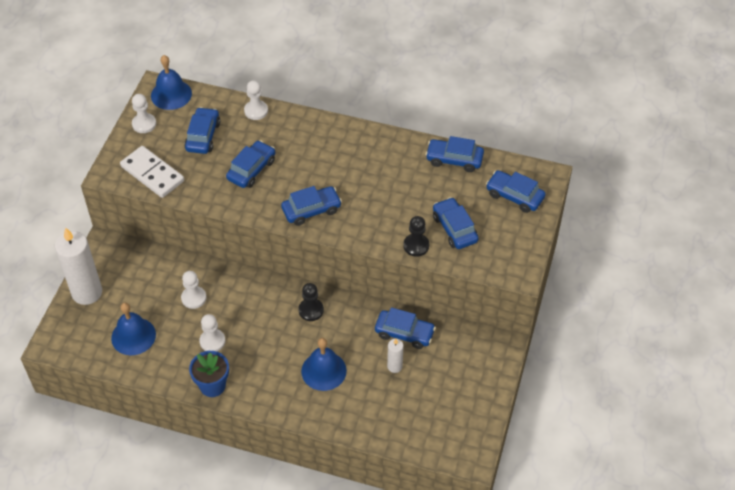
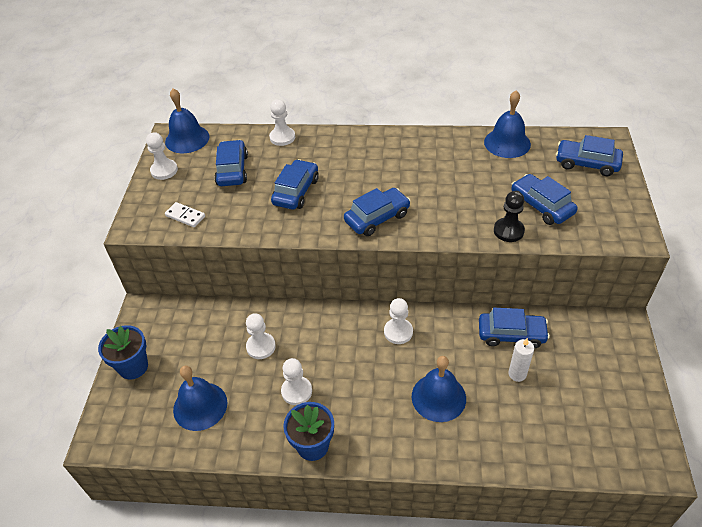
camera: 10 degrees left, 5 degrees down
white candle [55,227,102,305] -> blue flower pot [98,325,148,380]
white domino [120,146,184,198] -> white domino [165,202,205,227], size x0.52
black pawn [298,283,324,321] -> white pawn [384,298,413,344]
blue car [425,136,484,172] -> blue bell [484,91,531,158]

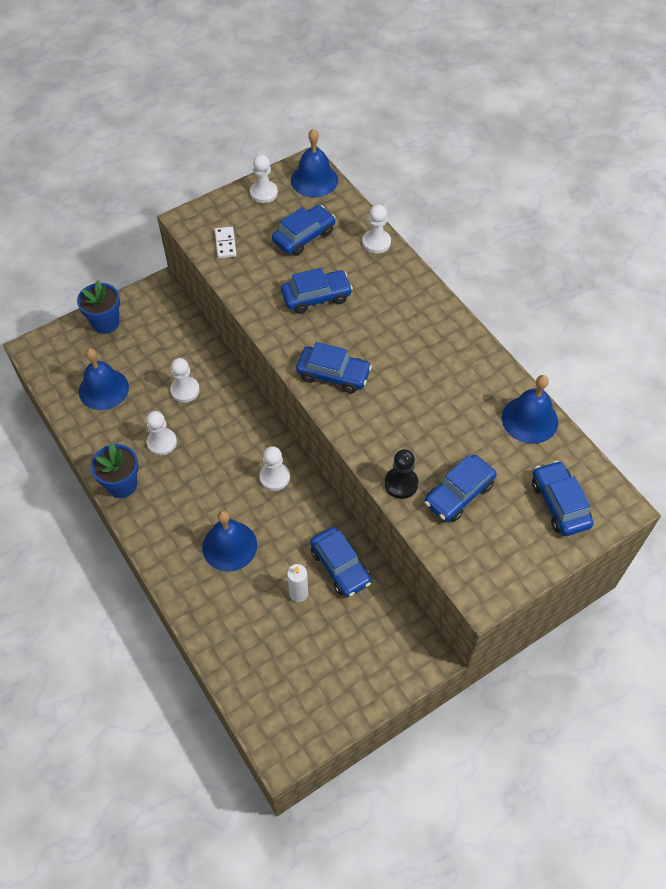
camera: 50 degrees right, 10 degrees up
blue car [511,174,578,225] -> blue car turned 150 degrees counterclockwise [424,455,497,522]

